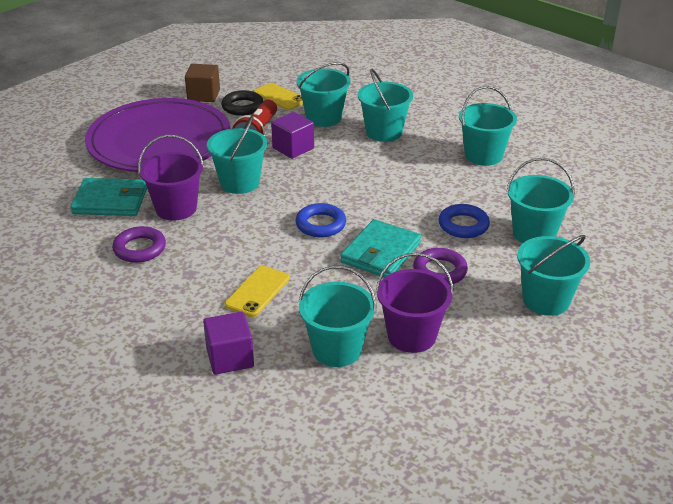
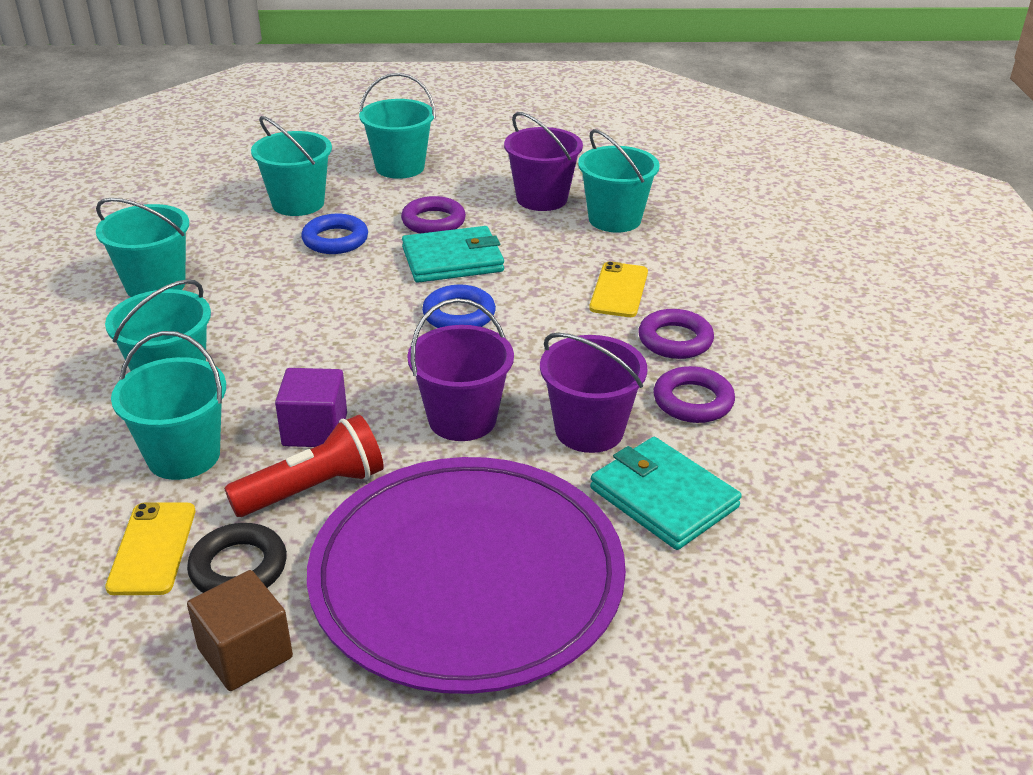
camera: 135 degrees left, 0 degrees up
purple cube [203,312,254,375] -> none
turquoise bucket [207,115,267,194] -> purple bucket [407,298,514,441]
yellow phone [225,265,290,317] -> yellow phone turned 60 degrees counterclockwise [589,261,648,317]
none -> purple ring [638,309,714,359]

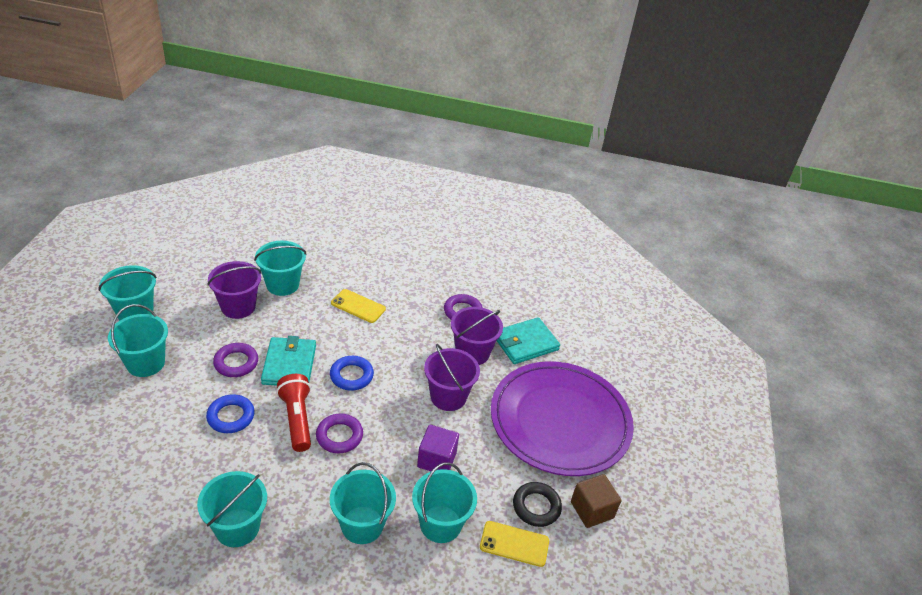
camera: 80 degrees left, 5 degrees up
red flashlight [224,415,384,517] -> red flashlight moved to [276,374,311,452]
turquoise bucket [251,116,332,216] -> turquoise bucket moved to [99,265,157,320]
purple ring [638,309,714,359] -> purple ring moved to [316,413,363,453]

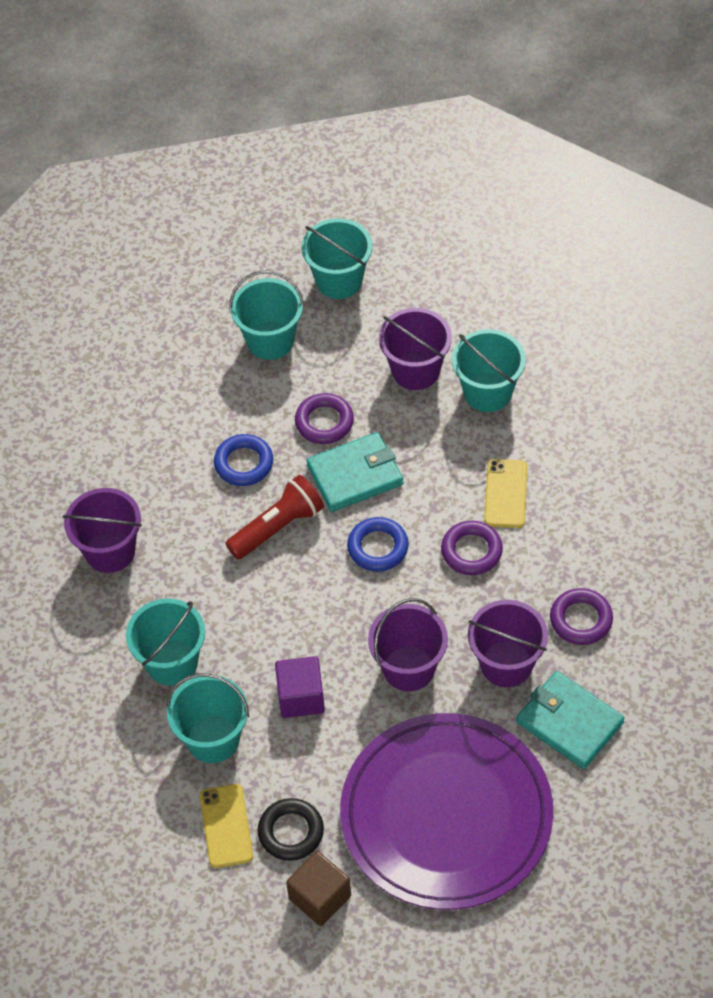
camera: 75 degrees right, 15 degrees up
turquoise bucket [197,471,267,547] -> purple bucket [63,488,142,573]
purple ring [316,413,363,453] -> purple ring moved to [441,521,503,575]

